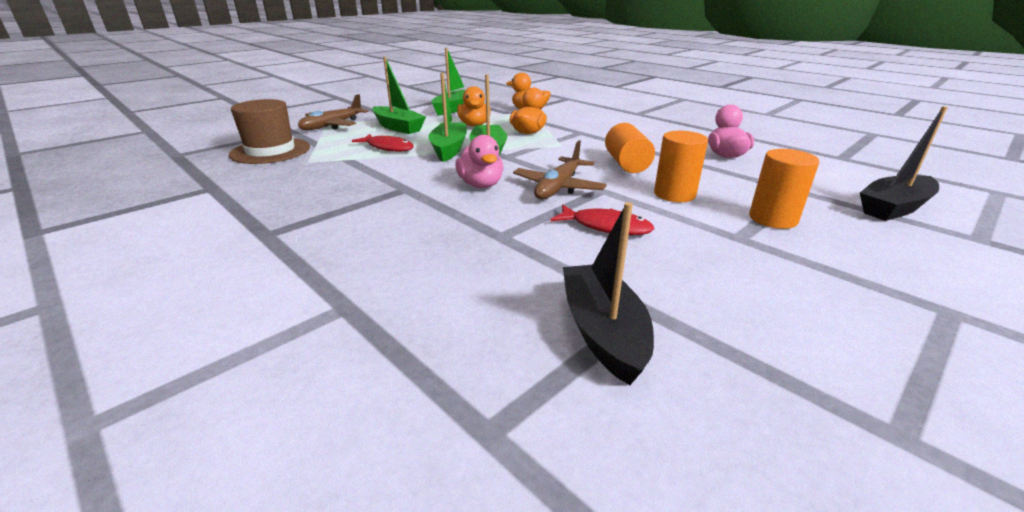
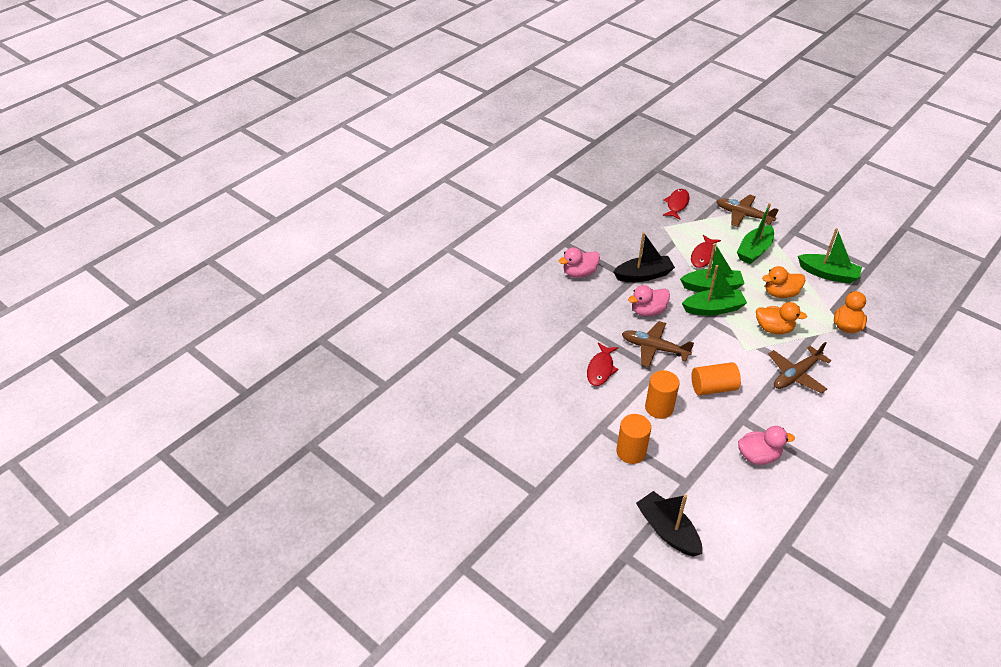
camera: 85 degrees right, 15 degrees up
brown hat [229,99,310,164] -> red fish [663,189,689,220]
black boat [563,202,654,385] -> black boat moved to [613,232,675,282]
none -> pink duck [559,247,600,278]
none -> brown plane [768,342,831,393]

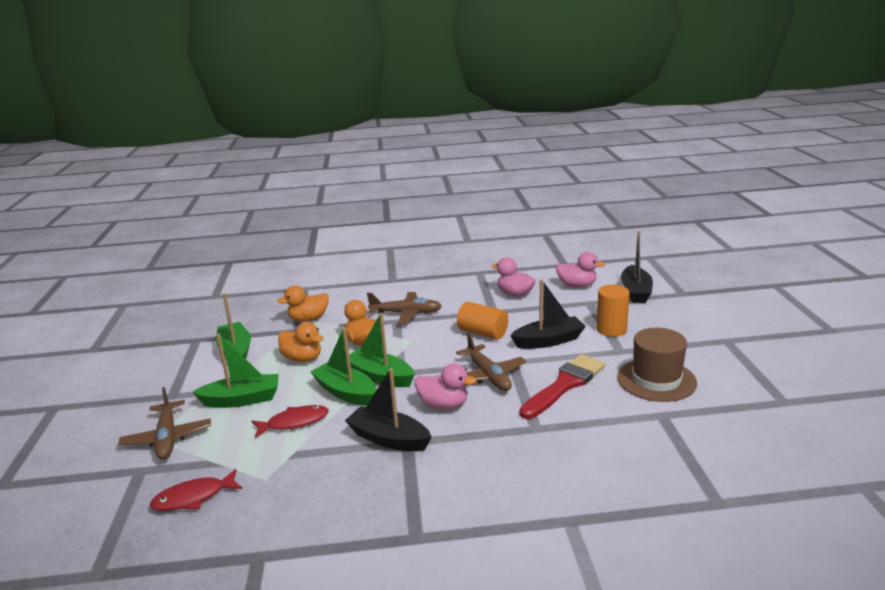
camera: 135 degrees left, 20 degrees down
pink duck [559,247,600,278] -> pink duck moved to [556,252,605,288]
red fish [587,343,619,386] -> red brush [519,354,605,419]
orange cylinder [645,370,680,419] -> black boat [510,279,586,349]
none -> brown hat [617,328,697,402]

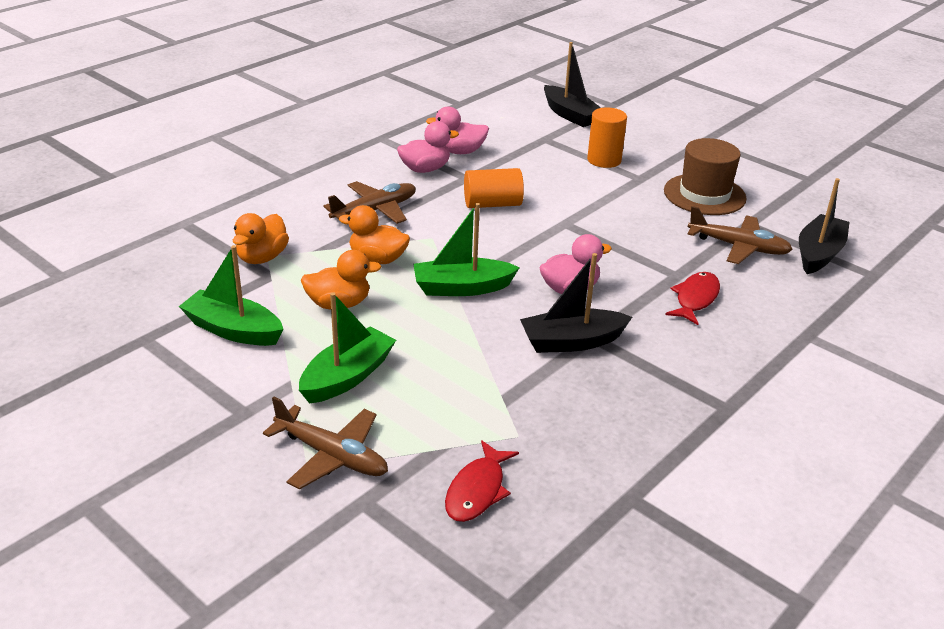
camera: 45 degrees left, 10 degrees up
red fish [251,405,329,438] -> red fish moved to [665,272,720,325]
green boat [311,328,377,406] -> none
brown plane [456,333,526,391] -> brown plane moved to [688,206,793,264]
black boat [510,279,586,349] -> black boat moved to [799,178,850,274]
red brush [519,354,605,419] -> none
pink duck [556,252,605,288] -> pink duck moved to [397,121,459,173]

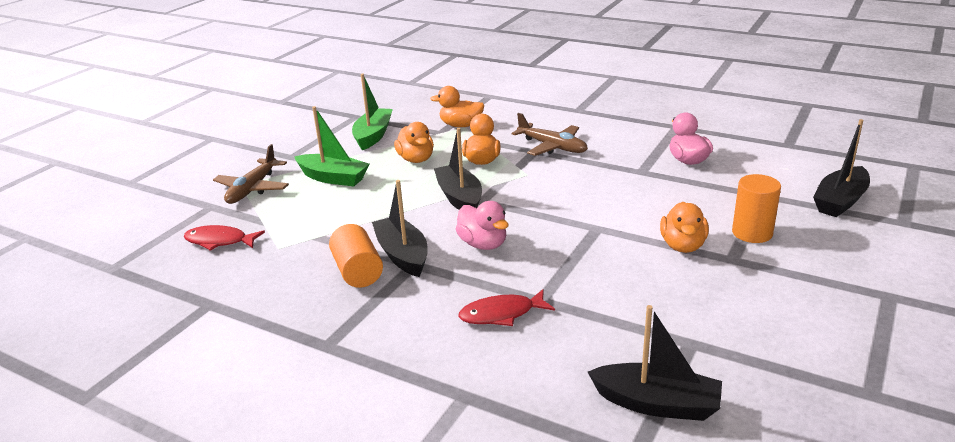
camera: 80 degrees right, 5 degrees down
pink duck [397,121,459,173] -> none
green boat [413,203,520,296] -> black boat [434,128,482,210]
orange cylinder [464,168,524,208] -> orange cylinder moved to [329,224,383,288]
brown hat [664,138,747,215] -> none
red fish [665,272,720,325] -> red fish turned 150 degrees clockwise [458,289,555,326]
brown plane [688,206,793,264] -> none
none -> orange duck [660,202,709,253]

